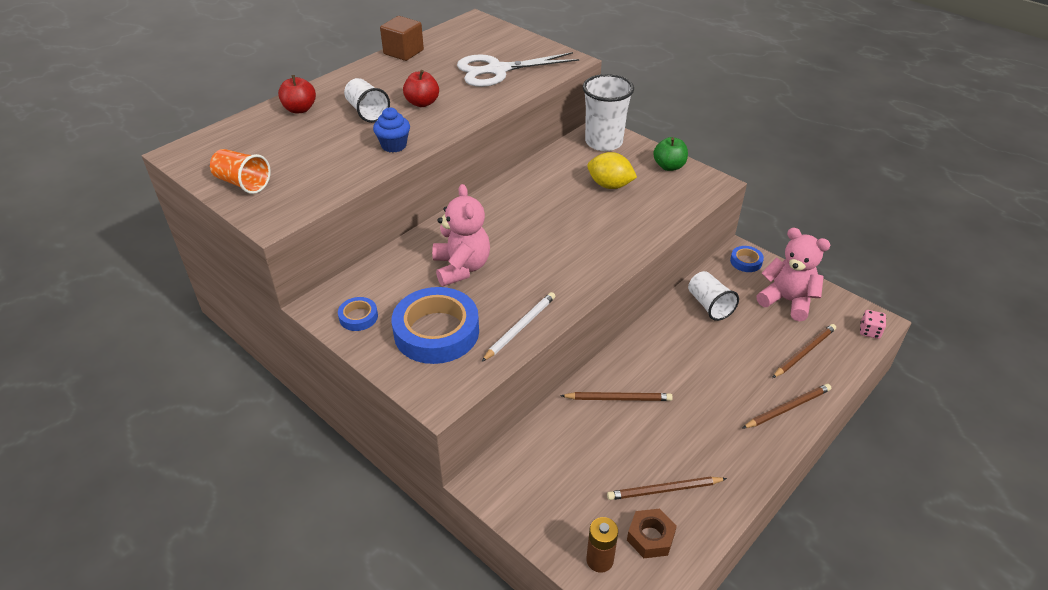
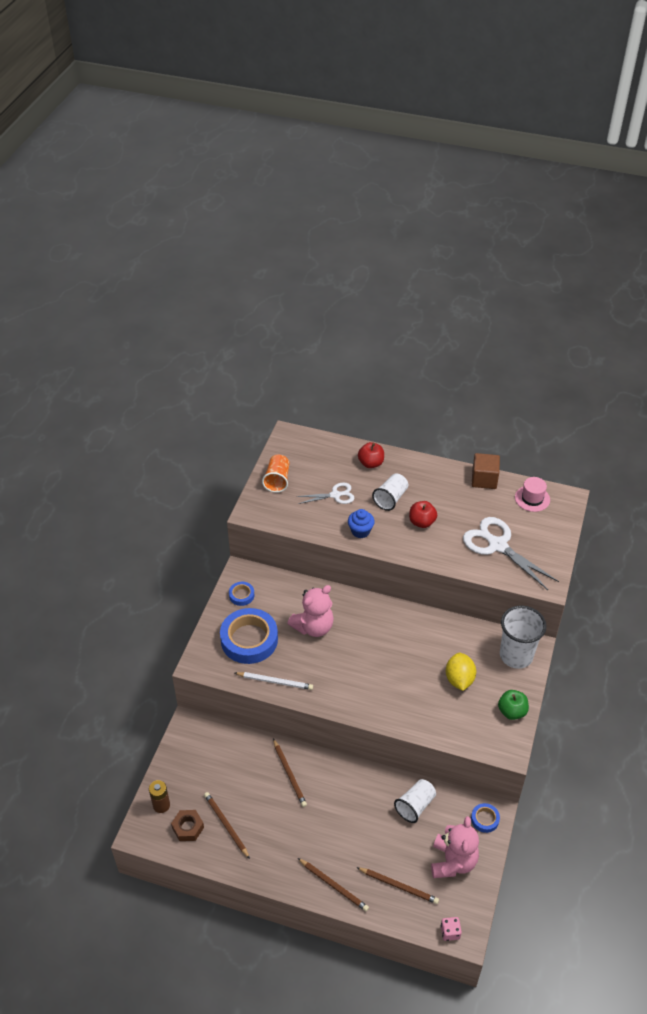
camera: 65 degrees right, 5 degrees up
none -> white scissors [296,482,354,504]
none -> pink hat [515,477,550,512]

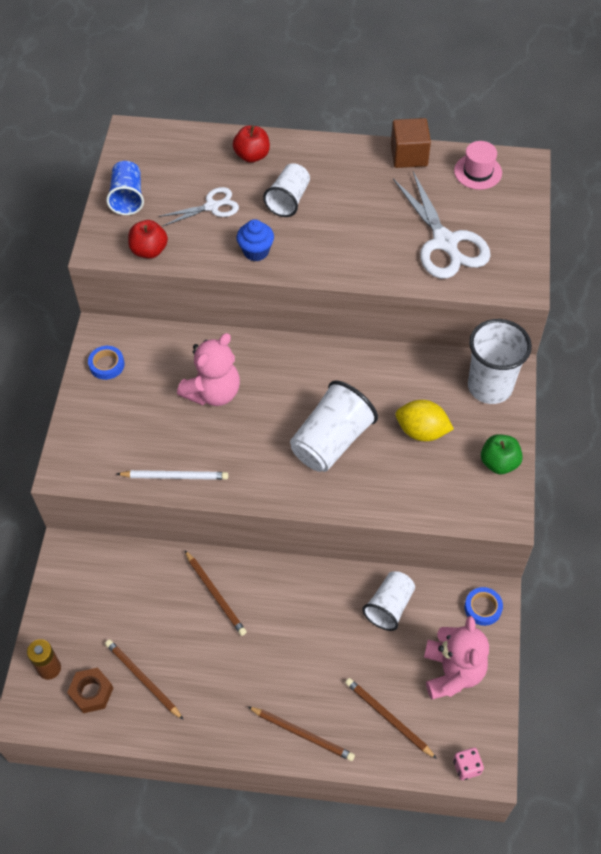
camera: 10 degrees left, 10 degrees up
blue tape [220,608,278,664] -> none
orange cup [262,455,289,493] -> blue cup [106,161,144,215]
brown pencil [356,867,439,904] -> brown pencil turned 150 degrees counterclockwise [345,678,437,759]
red apple [409,501,437,528] -> red apple moved to [128,220,168,259]
yellow lemon [446,653,476,691] -> yellow lemon turned 60 degrees counterclockwise [395,400,454,441]
white scissors [463,517,559,590] -> white scissors turned 150 degrees counterclockwise [393,172,491,279]
none -> white cup [290,380,378,472]

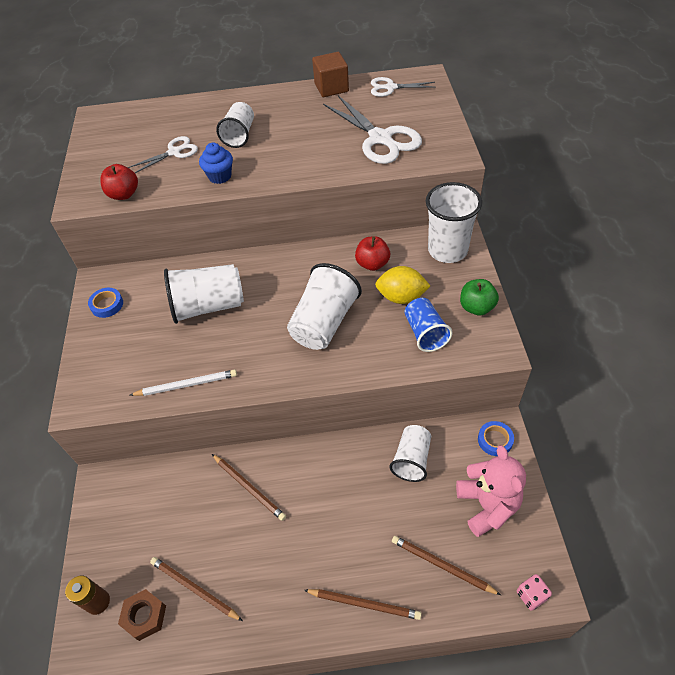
camera: 10 degrees left, 5 degrees down
blue cup [106,161,144,215] -> blue cup moved to [405,298,453,352]
pink teddy bear [177,333,240,406] -> white cup [164,264,244,324]
red apple [233,125,270,163] -> red apple moved to [355,236,390,271]
pink hat [454,141,502,190] -> white scissors [371,77,436,97]

